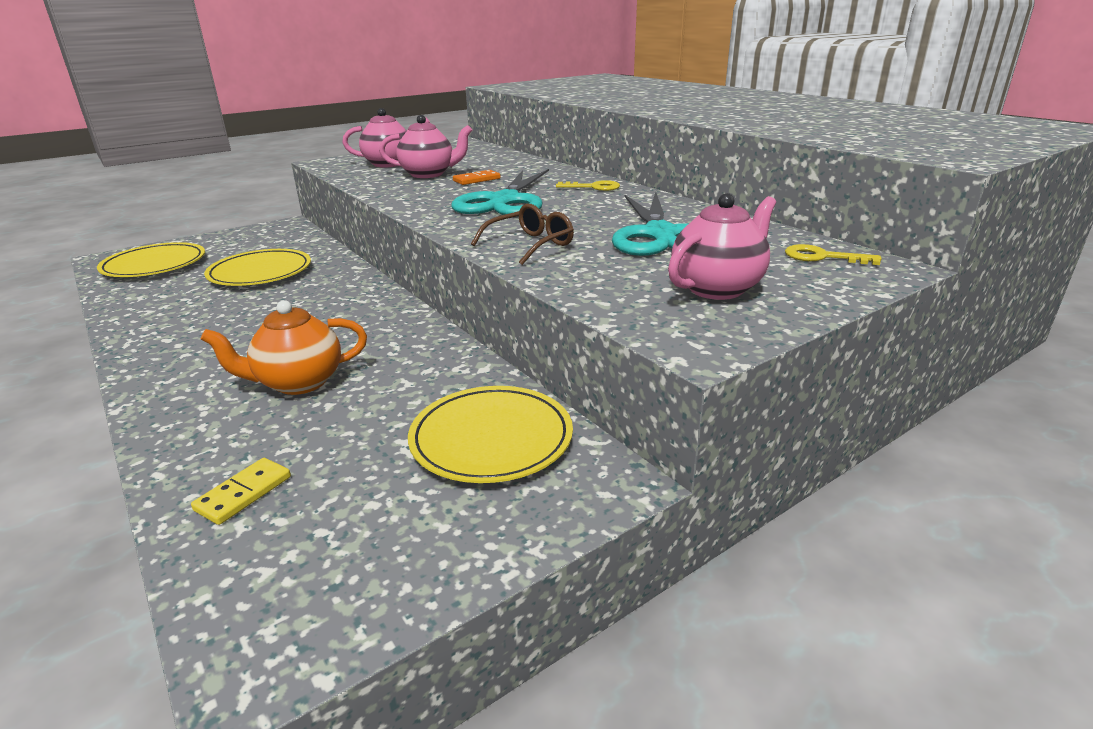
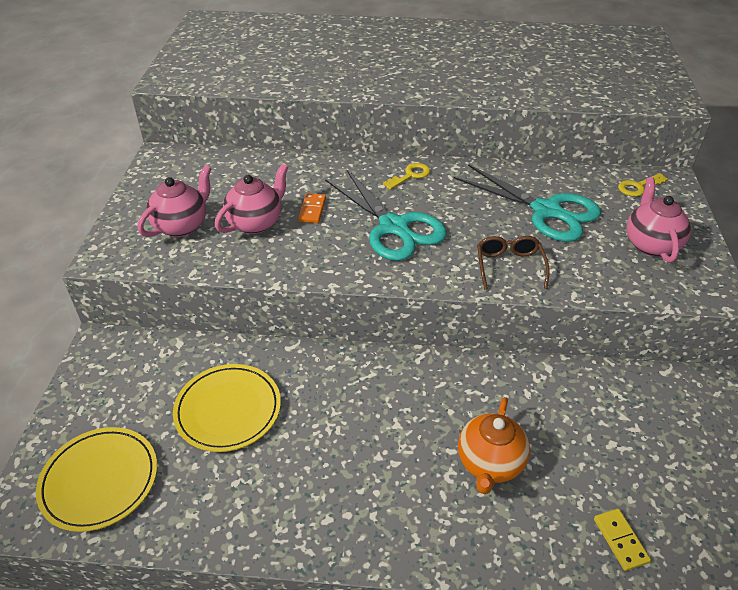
camera: 50 degrees left, 15 degrees up
yellow plate [408,386,573,483] -> none

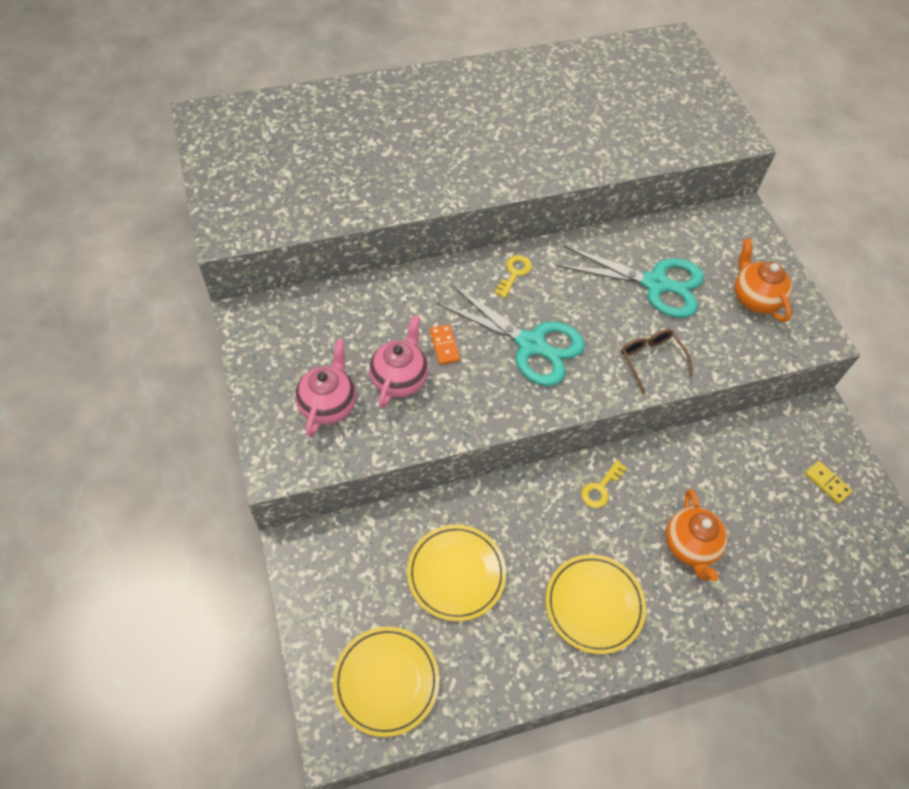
camera: 25 degrees left, 15 degrees up
yellow domino [594,509,651,571] -> yellow domino moved to [805,461,852,504]
yellow key [618,173,668,197] -> yellow key moved to [581,460,627,508]
pink teapot [626,177,691,263] -> orange teapot [735,238,792,322]
none -> yellow plate [546,554,646,654]

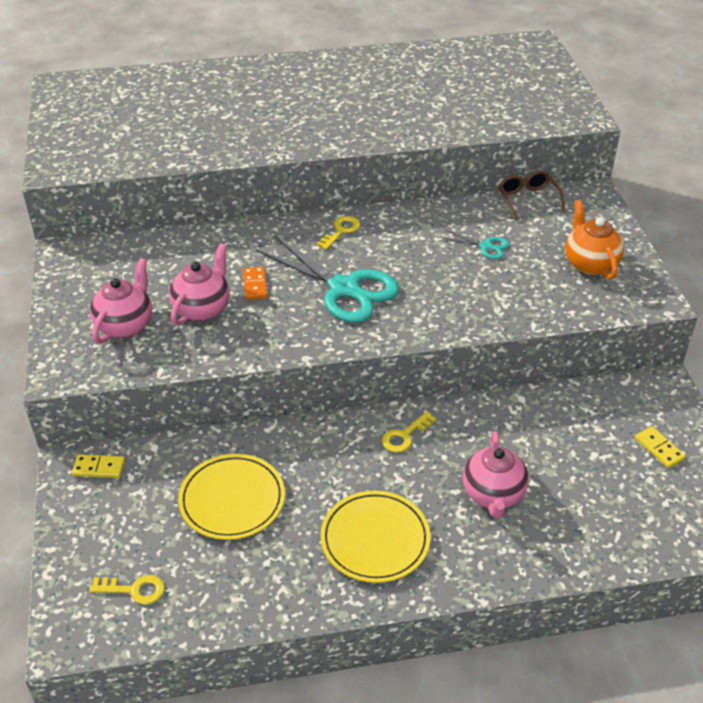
camera: 10 degrees right, 15 degrees down
yellow plate [333,626,440,737] -> yellow key [89,575,165,605]
turquoise scissors [557,245,704,318] -> turquoise scissors [441,230,509,259], size x0.45
brown glasses [621,329,693,394] -> brown glasses moved to [499,171,566,221]
orange teapot [666,489,728,581] -> pink teapot [463,432,529,519]
none -> yellow domino [72,455,125,478]

